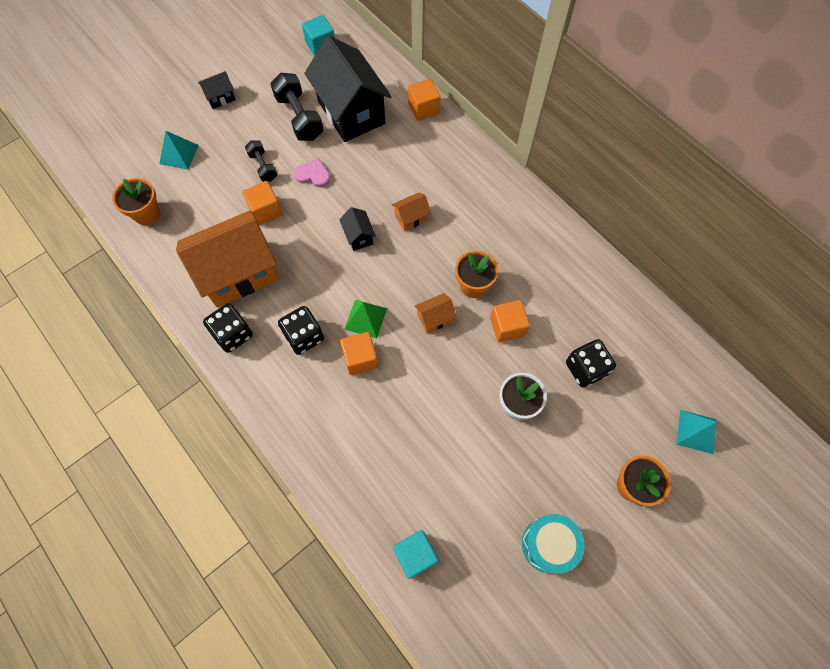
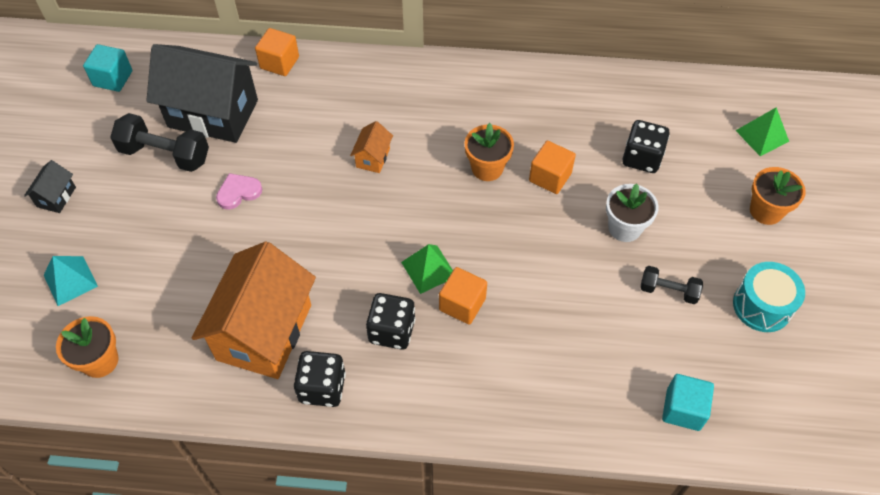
camera: 45 degrees left, 10 degrees down
orange cube [242,181,282,225] -> none
black dumbbell [245,140,277,182] -> black dumbbell moved to [640,266,703,304]
black house [339,207,376,251] -> none
orange house [415,293,457,334] -> none
turquoise pyramid [676,410,717,454] -> green pyramid [735,107,789,156]

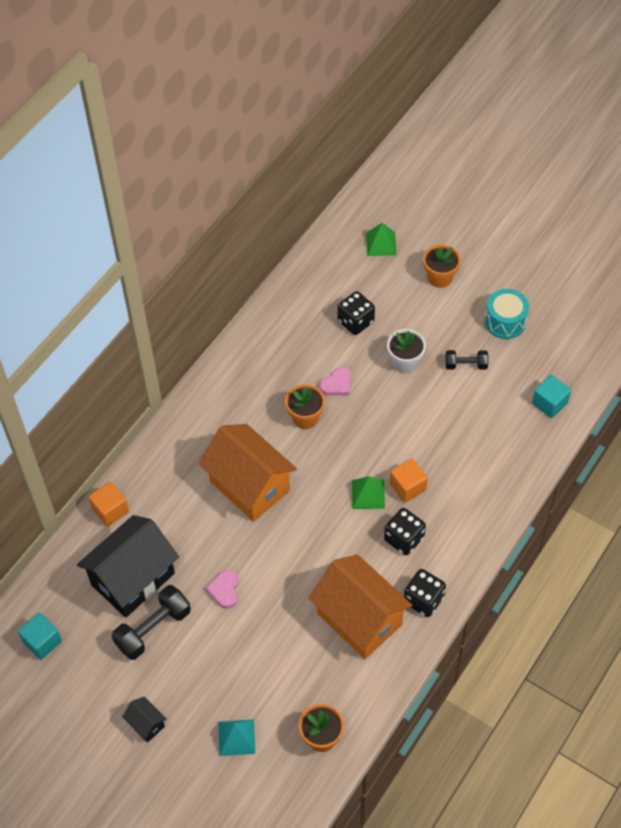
camera: 60 degrees left, 0 degrees up
orange house [350,121,393,173] -> orange house [199,424,297,522], size x2.37
orange cube [529,141,576,194] -> pink heart [320,367,352,395]
black dumbbell [640,266,703,304] -> black dumbbell turned 45 degrees clockwise [445,350,488,370]

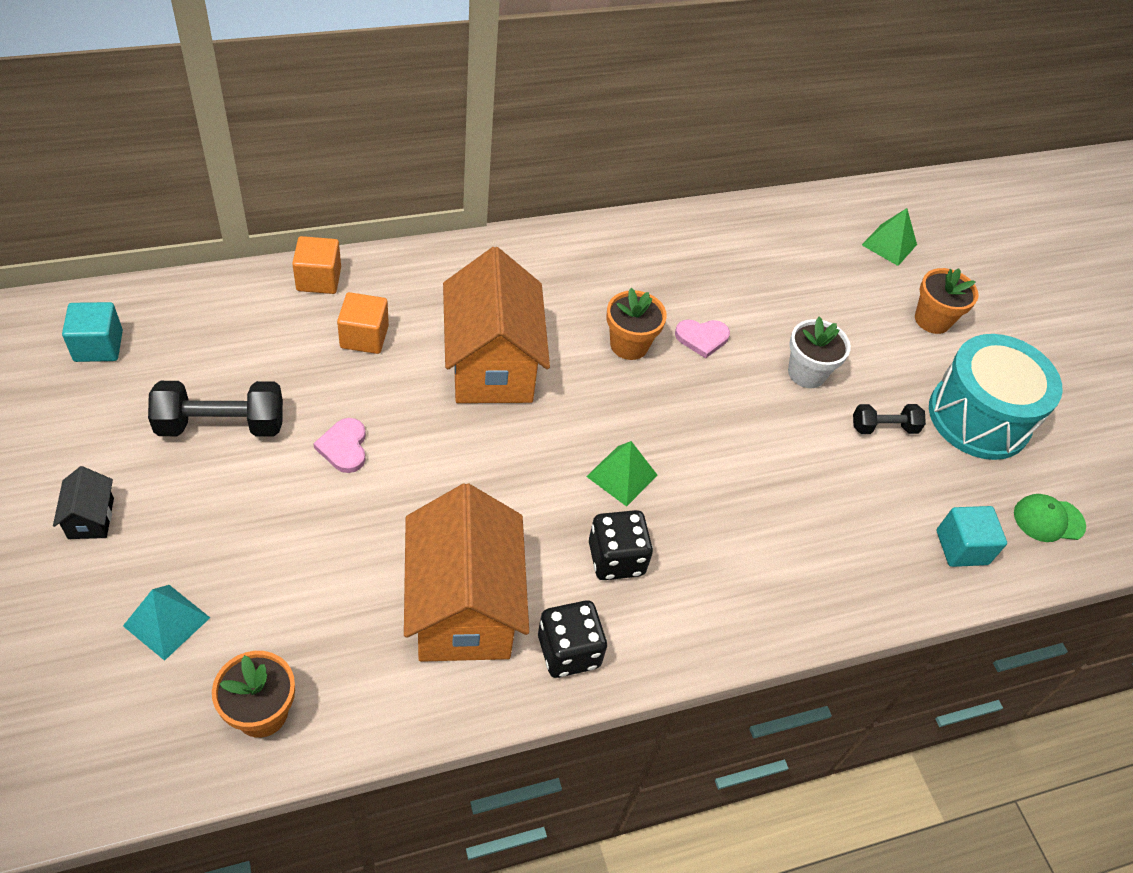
camera: 30 degrees right, 5 degrees down
black house [77,515,179,618] -> none
pink heart [205,570,238,609] -> pink heart turned 45 degrees counterclockwise [313,418,366,473]
black dice [337,291,375,335] -> none
orange cube [390,458,428,503] -> orange cube moved to [337,292,389,354]
black dumbbell [445,350,488,370] -> black dumbbell turned 45 degrees counterclockwise [853,404,926,434]
turquoise drum [485,289,529,339] -> turquoise drum [929,334,1063,460], size x1.58
none -> green cap [1014,494,1086,542]

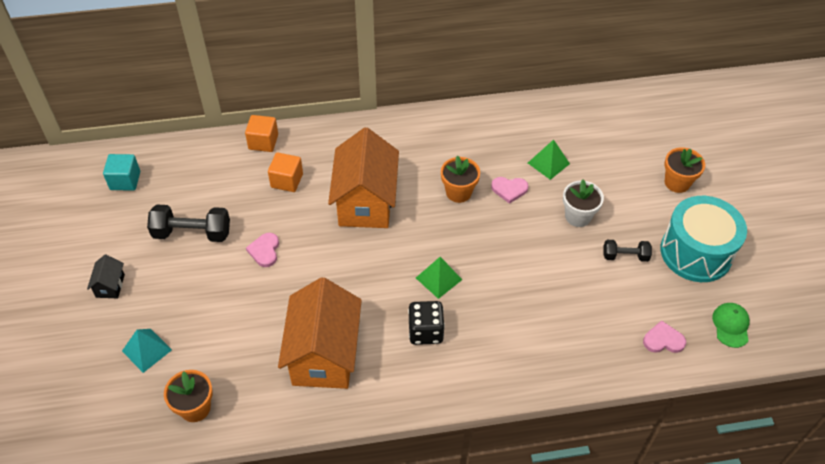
camera: 15 degrees right, 0 degrees up
black dice [538,600,607,678] -> none
green pyramid [862,208,917,266] -> green pyramid moved to [528,139,570,180]
turquoise cube [937,506,1007,567] -> pink heart [643,320,686,353]
green cap [1014,494,1086,542] -> green cap turned 90 degrees clockwise [712,303,750,348]

